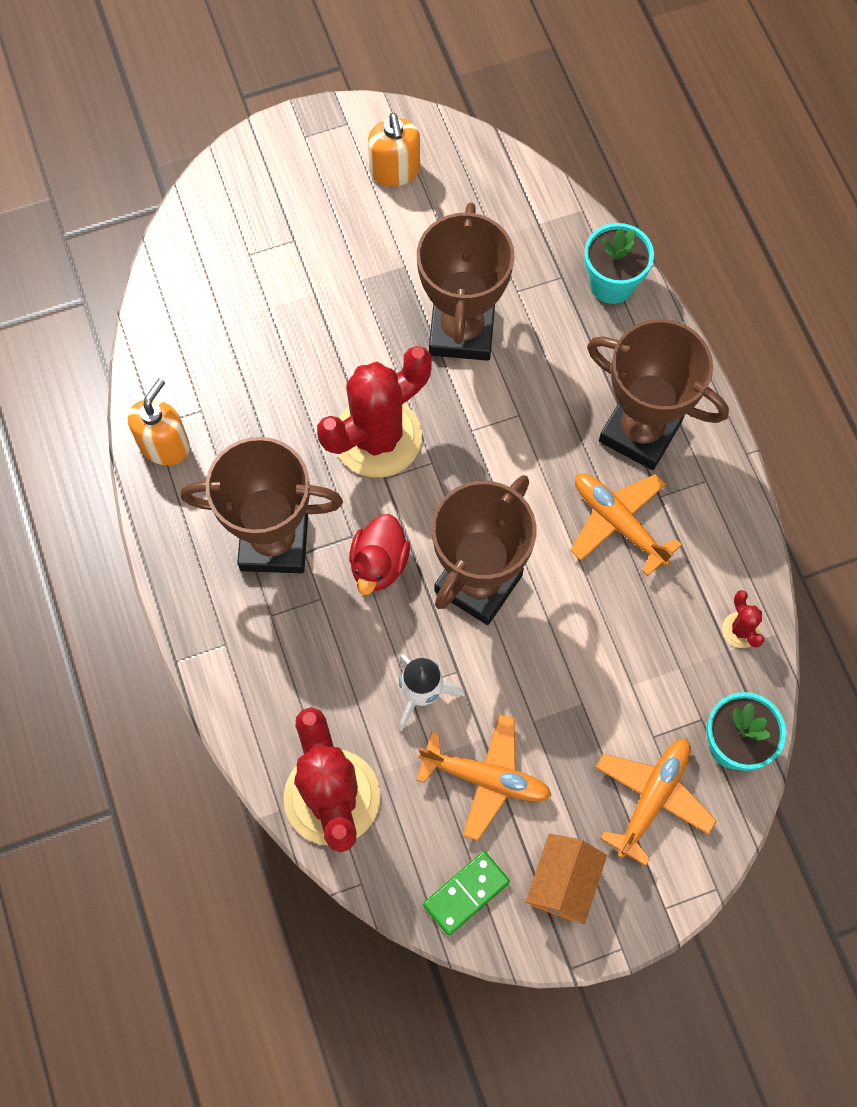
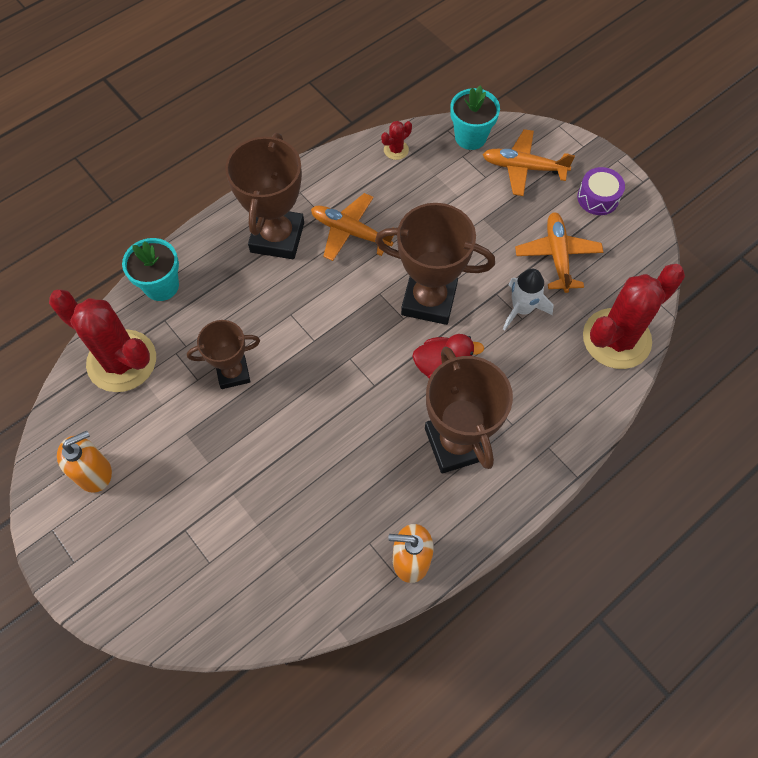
camera: 110 degrees left, 5 degrees down
red cactus [317,346,432,477] -> red cactus moved to [49,290,156,392]
brown trophy [417,202,514,361] -> brown trophy [187,320,260,389], size x0.60
green domino [423,851,510,935] -> none
orange house [526,834,607,924] -> purple drum [577,167,625,215]
orange plane [570,473,682,576] -> orange plane turned 90 degrees clockwise [311,193,394,261]

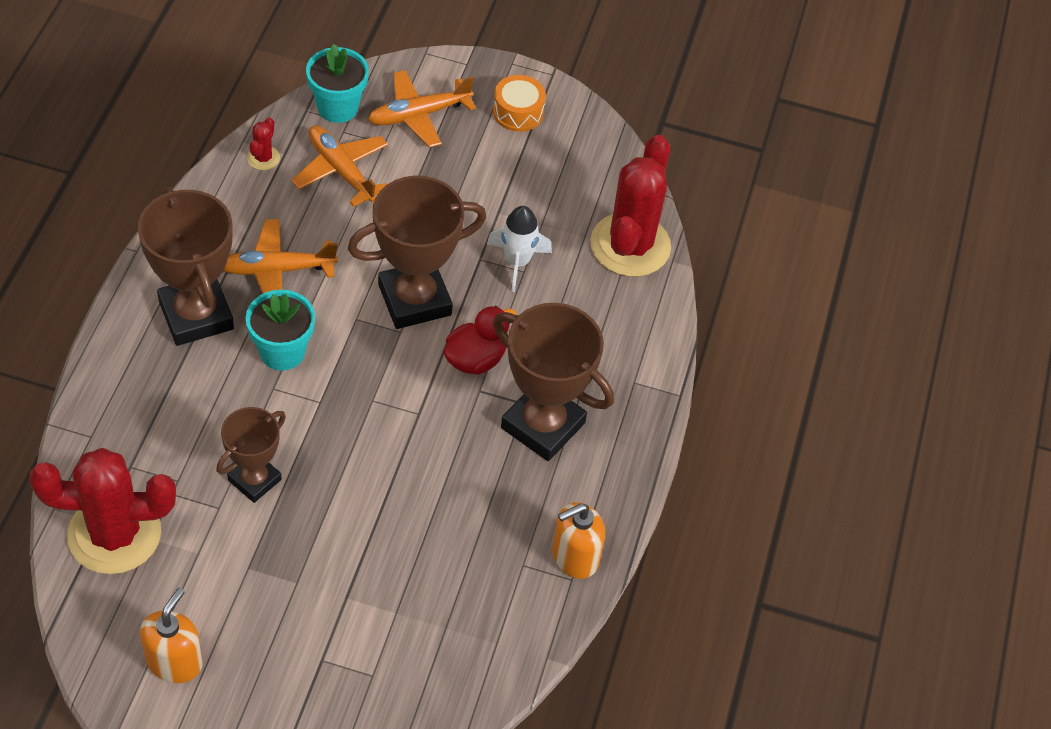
camera: 40 degrees left, 10 degrees down
turquoise flower pot [122,238,179,301] -> turquoise flower pot moved to [246,290,315,371]
orange plane [515,212,603,293] -> orange plane moved to [292,125,388,207]
purple drum [577,167,625,215] -> orange drum [493,75,546,132]

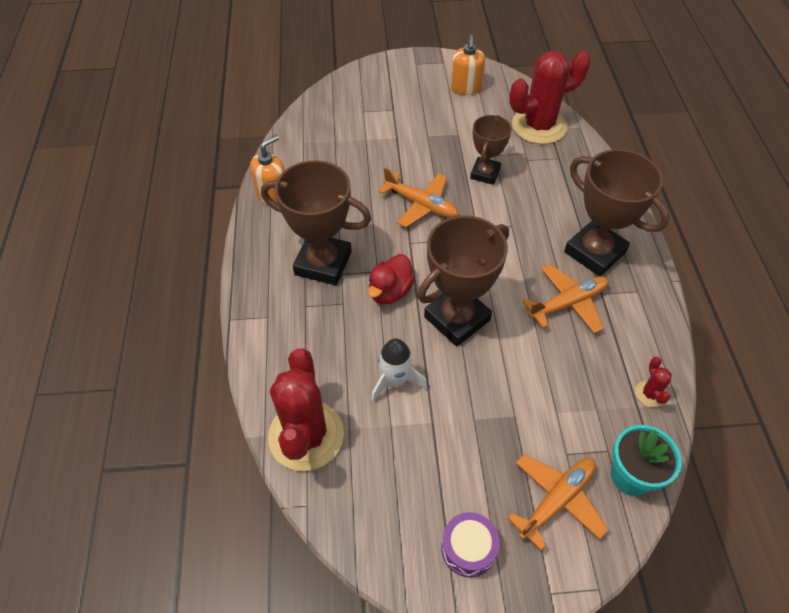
camera: 165 degrees right, 0 degrees up
turquoise flower pot [246,290,315,371] -> none
orange plane [292,125,388,207] -> orange plane moved to [378,168,458,227]
orange drum [493,75,546,132] -> purple drum [441,512,500,578]

